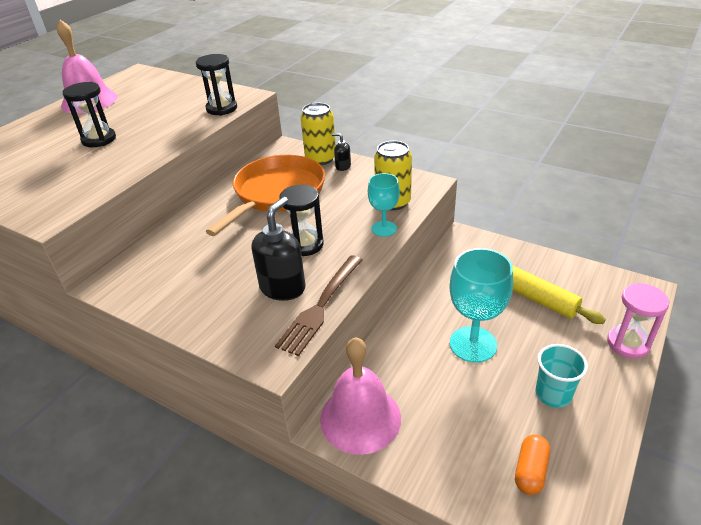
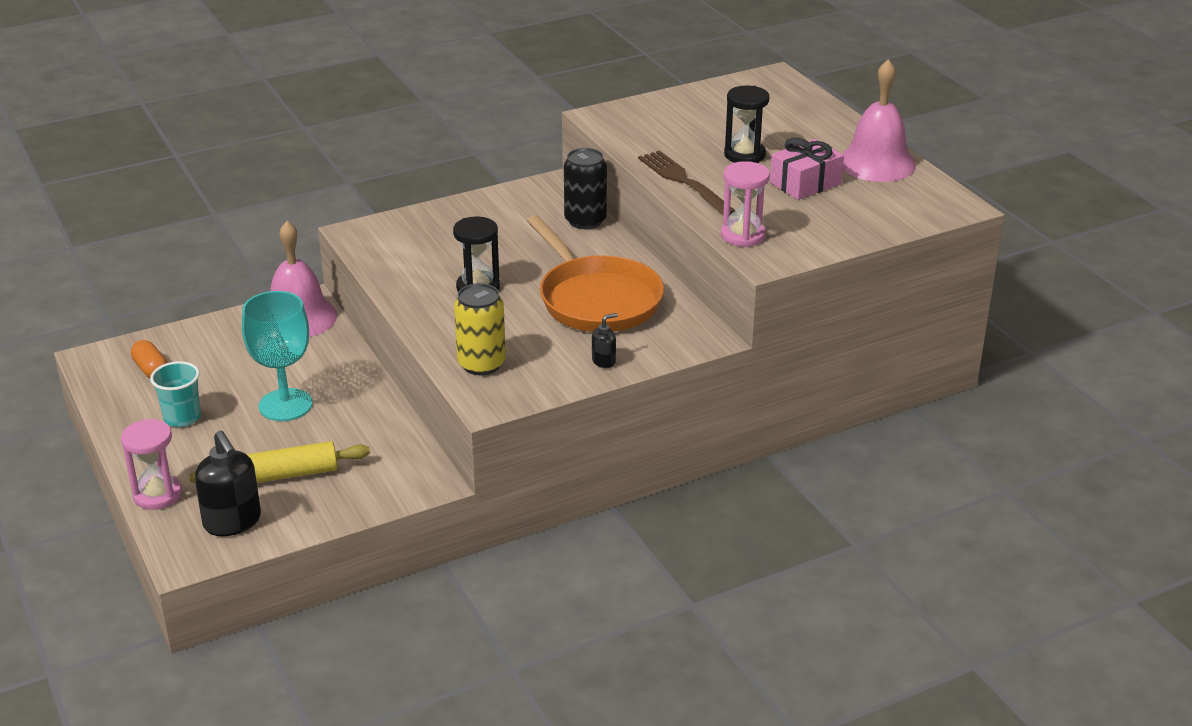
camera: 120 degrees right, 5 degrees down
black hourglass [196,54,237,116] -> pink hourglass [721,161,770,247]
black soap dispenser [252,197,306,301] -> black soap dispenser moved to [195,431,261,536]
brown fork [275,255,362,356] -> brown fork moved to [638,150,736,215]
yellow can [300,103,336,165] -> none
turquoise goblet [368,173,400,237] -> none
none -> black can [564,148,607,229]
none -> pink gift [770,137,844,200]

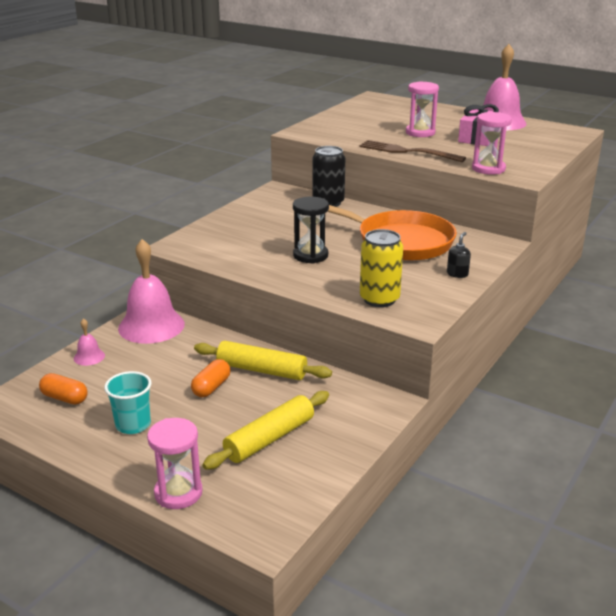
camera: 30 degrees left, 5 degrees down
black soap dispenser [195,431,261,536] -> none
turquoise goblet [242,291,312,421] -> orange capsule [191,359,230,397]
black hourglass [724,86,769,163] -> pink hourglass [406,81,439,137]
none -> pink bell [74,319,105,366]
none -> yellow rolling pin [194,341,332,380]

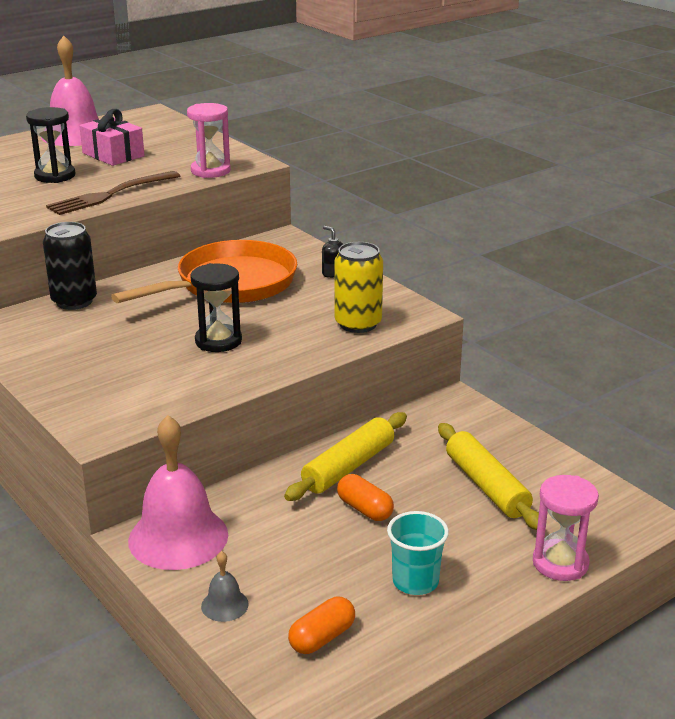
camera: 70 degrees left, 0 degrees up
pink bell [74,319,105,366] -> grey bell [201,551,249,622]
pink hourglass [406,81,439,137] -> black hourglass [26,107,75,183]

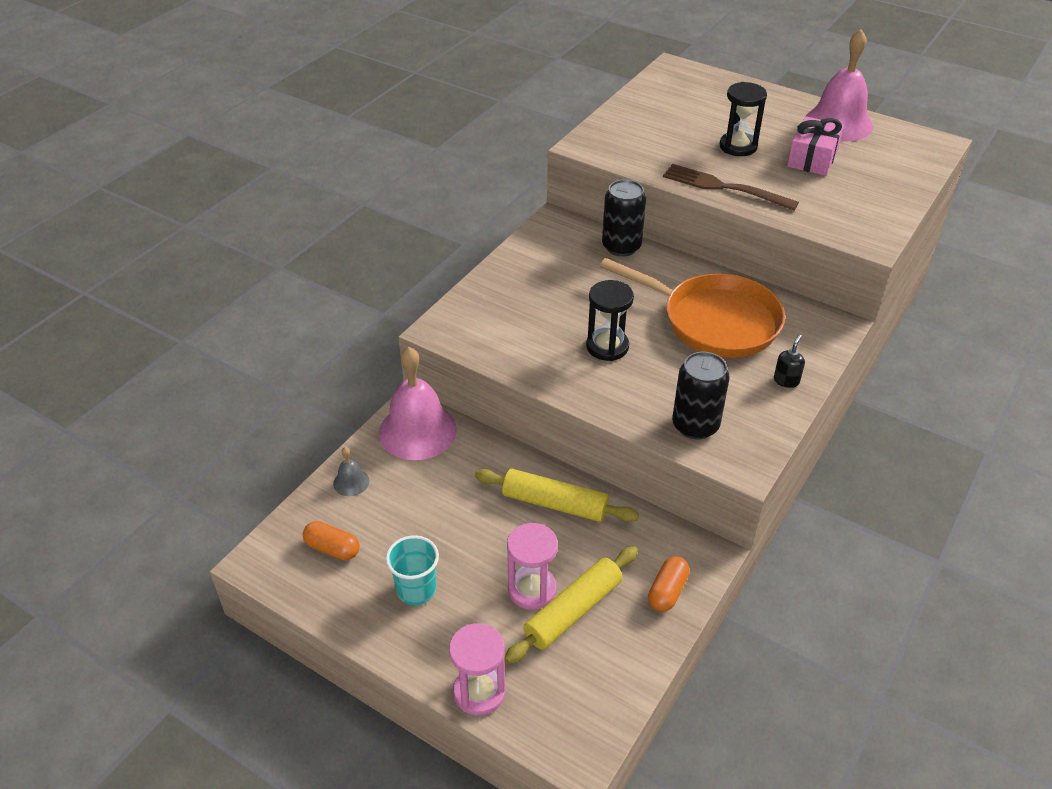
camera: 70 degrees right, 15 degrees up
pink hourglass [187,103,231,178] -> pink hourglass moved to [507,523,558,610]
yellow can [334,242,383,333] -> black can [672,352,730,439]
orange capsule [337,474,394,521] -> orange capsule moved to [648,556,690,612]

